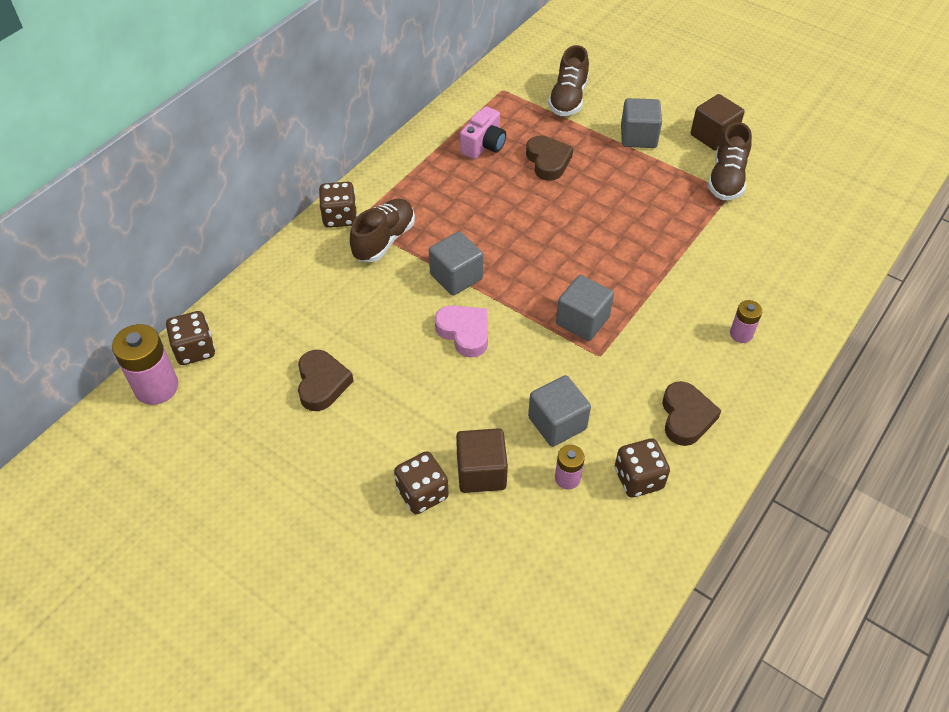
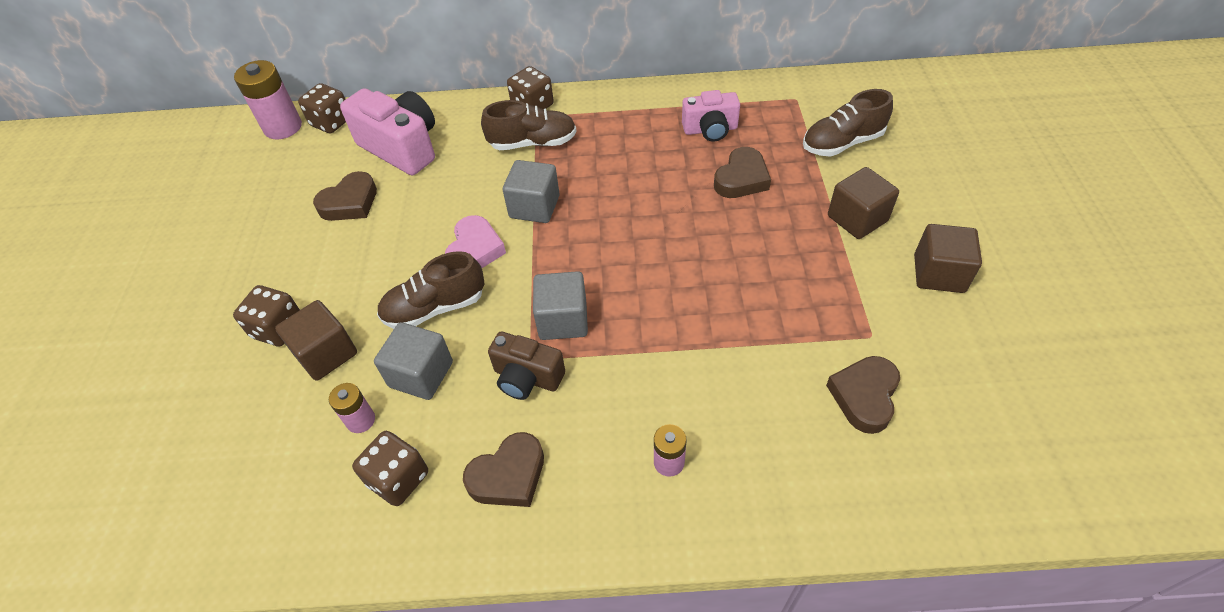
camera: 55 degrees right, 0 degrees up
grey cube [621,98,662,148] -> brown cube [828,167,899,239]
brown shoe [708,122,752,200] -> brown shoe moved to [377,251,484,329]
none -> pink camera [340,88,435,175]
none -> brown camera [488,332,565,400]
none -> brown heart [826,356,900,434]

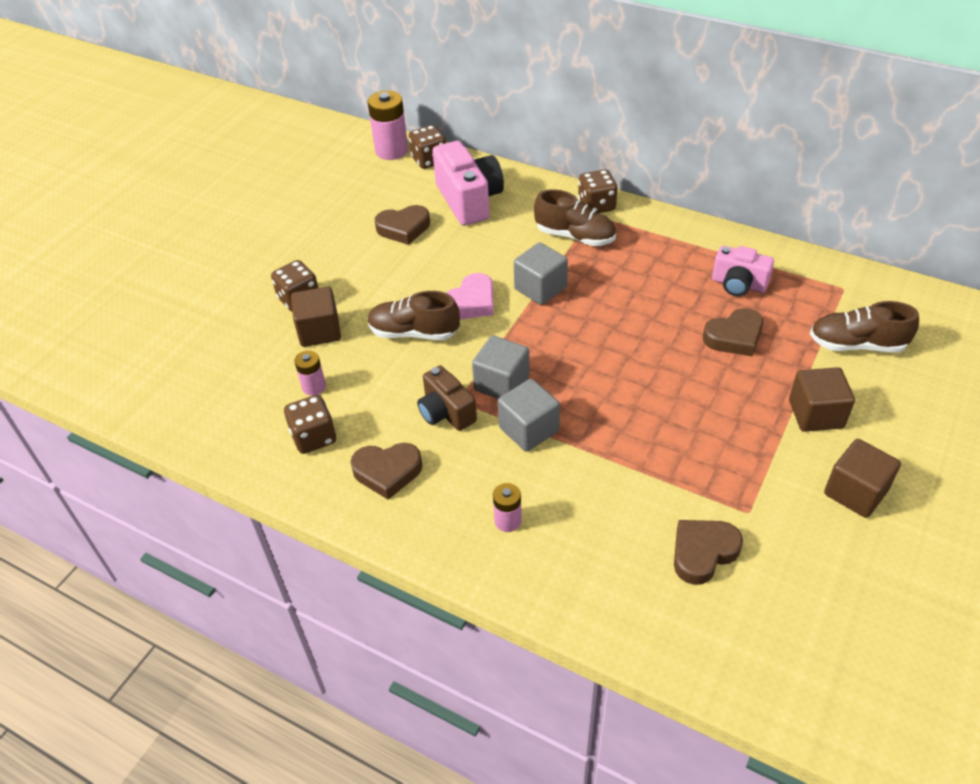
camera: 30 degrees right, 5 degrees down
grey cube [374,322,453,400] -> grey cube moved to [498,379,560,452]

